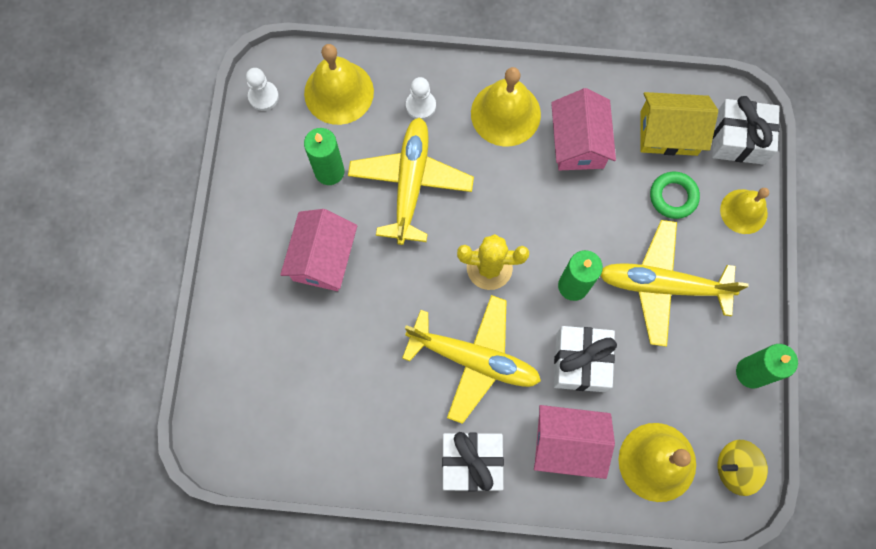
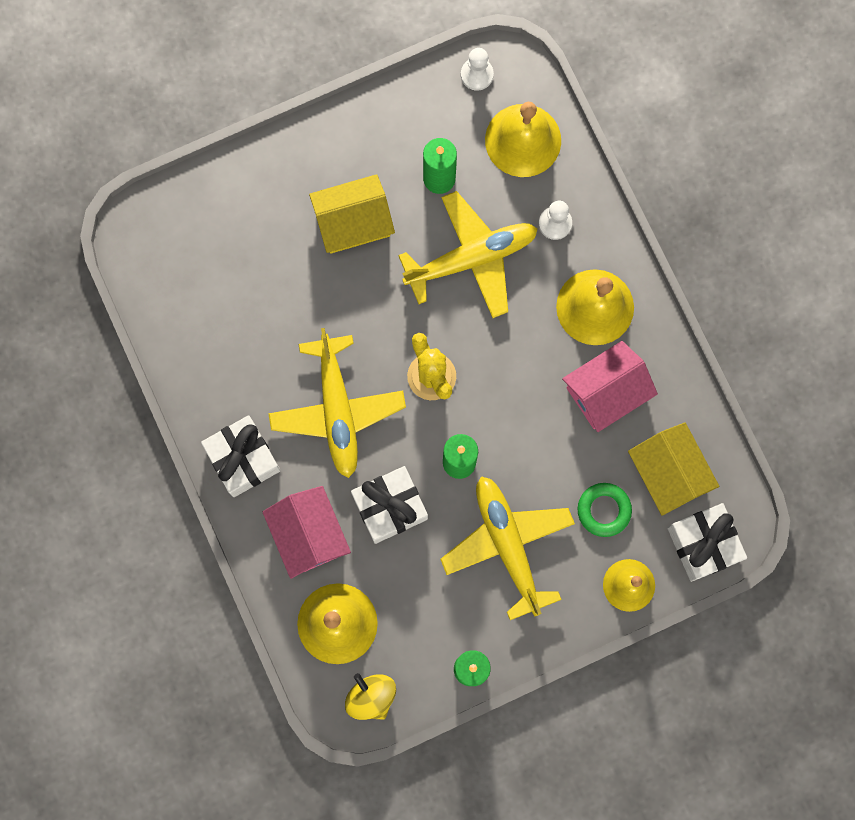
camera: 60 degrees right, 5 degrees up
pink house [280,209,357,291] -> yellow house [309,174,395,254]

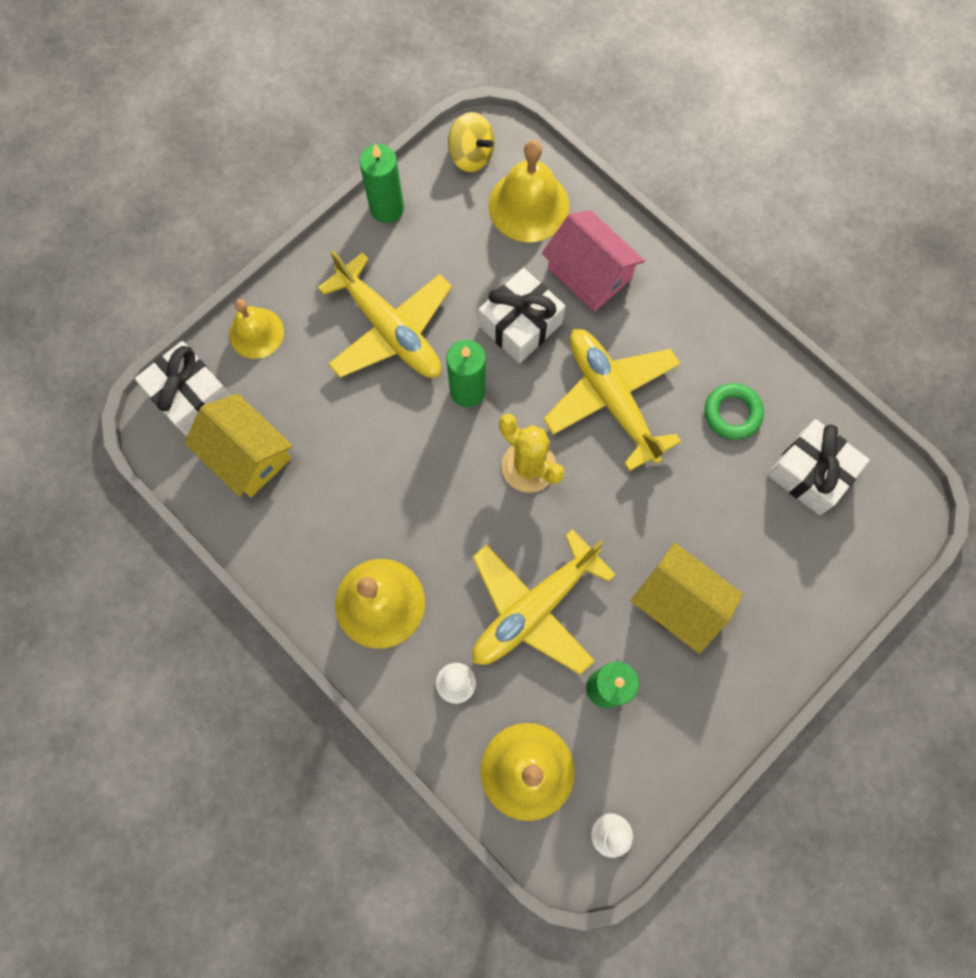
camera: 160 degrees right, 5 degrees down
white gift [201,415,281,497] -> white gift moved to [768,419,870,515]
yellow house [309,174,395,254] -> yellow house turned 75 degrees clockwise [630,543,743,654]
pink house [562,341,658,432] -> none
green ring [578,483,632,537] -> green ring moved to [705,383,764,440]

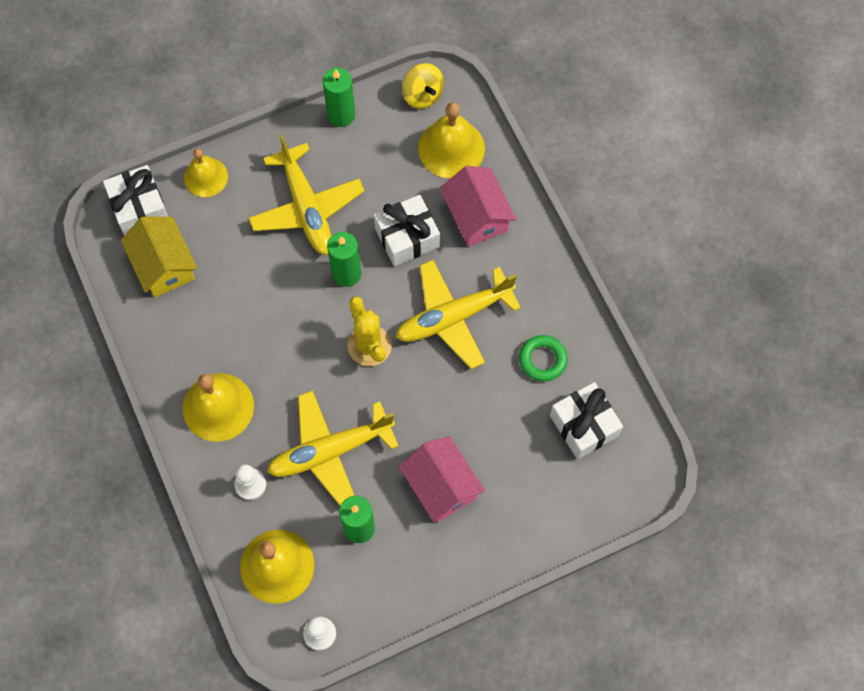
camera: 20 degrees right, 5 degrees down
yellow plane [543,329,681,471] -> yellow plane turned 105 degrees counterclockwise [396,260,521,369]
yellow house [630,543,743,654] -> pink house [399,436,485,522]

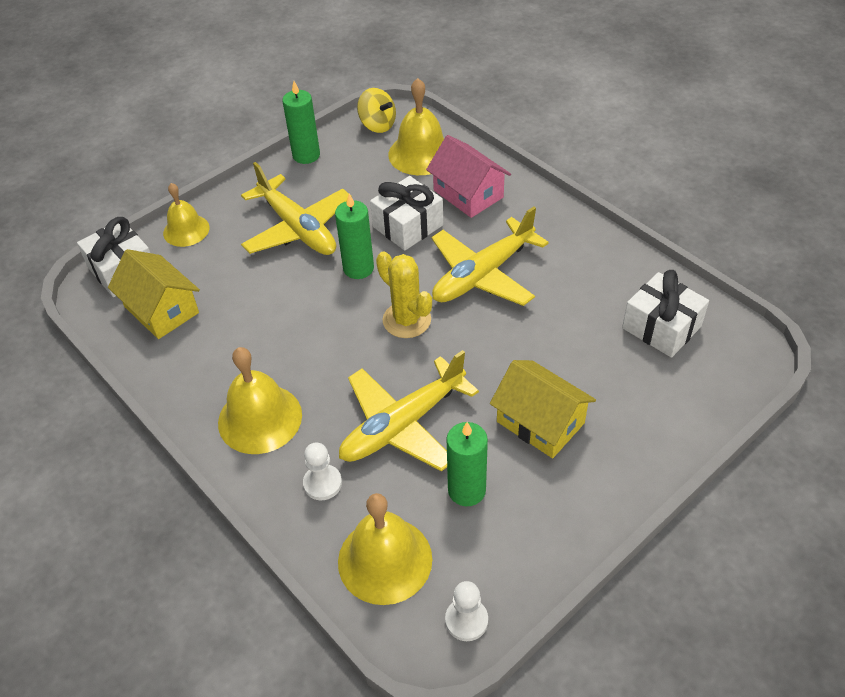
camera: 15 degrees left, 20 degrees down
pink house [399,436,485,522] -> yellow house [490,360,596,458]
green ring [519,335,568,381] -> none

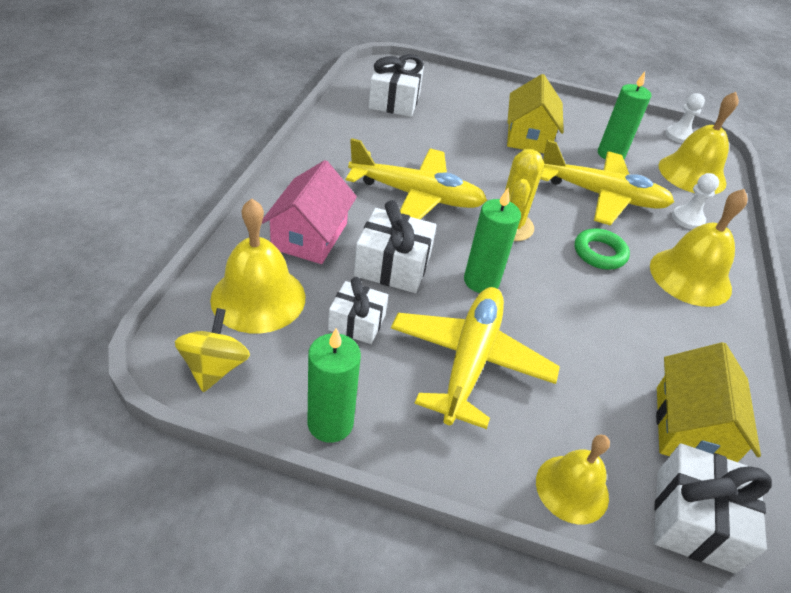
camera: 130 degrees left, 5 degrees down
none -> white gift [328,277,388,344]
none -> green ring [575,228,630,270]

